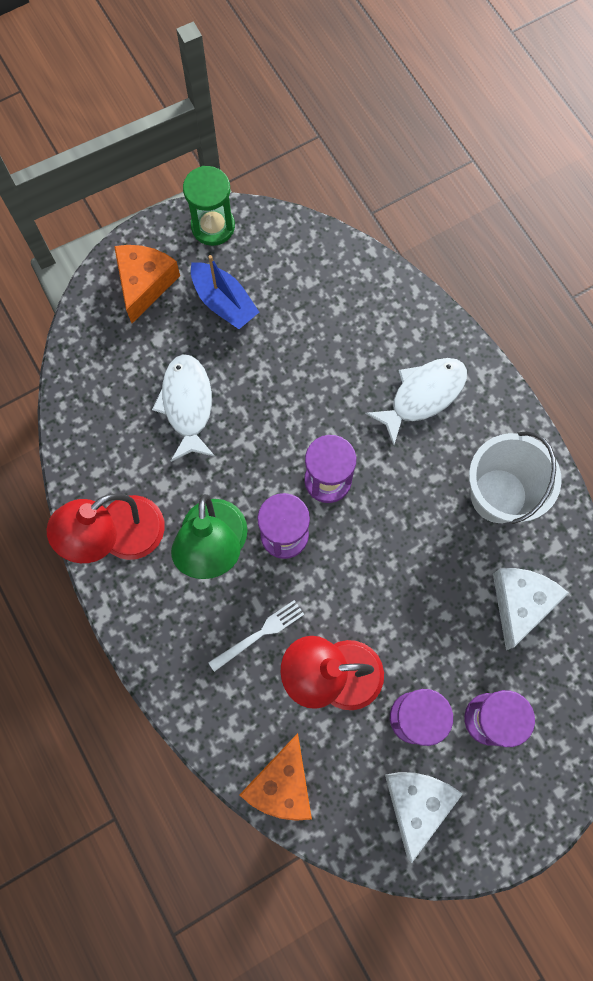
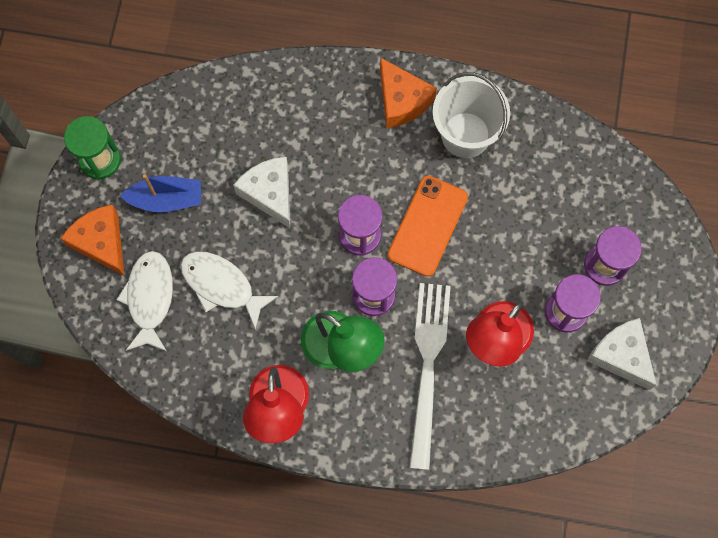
camera: 50 degrees left, 0 degrees up
white fork [208,600,304,672] -> white fork [410,283,451,470], size x2.01
orange cheese [240,733,312,821] -> orange cheese moved to [380,57,437,128]
white fish [365,358,467,445] -> white fish moved to [116,251,173,351]
white cheese [493,568,568,650] -> white cheese moved to [233,157,290,228]
none -> orange phone [388,175,468,277]

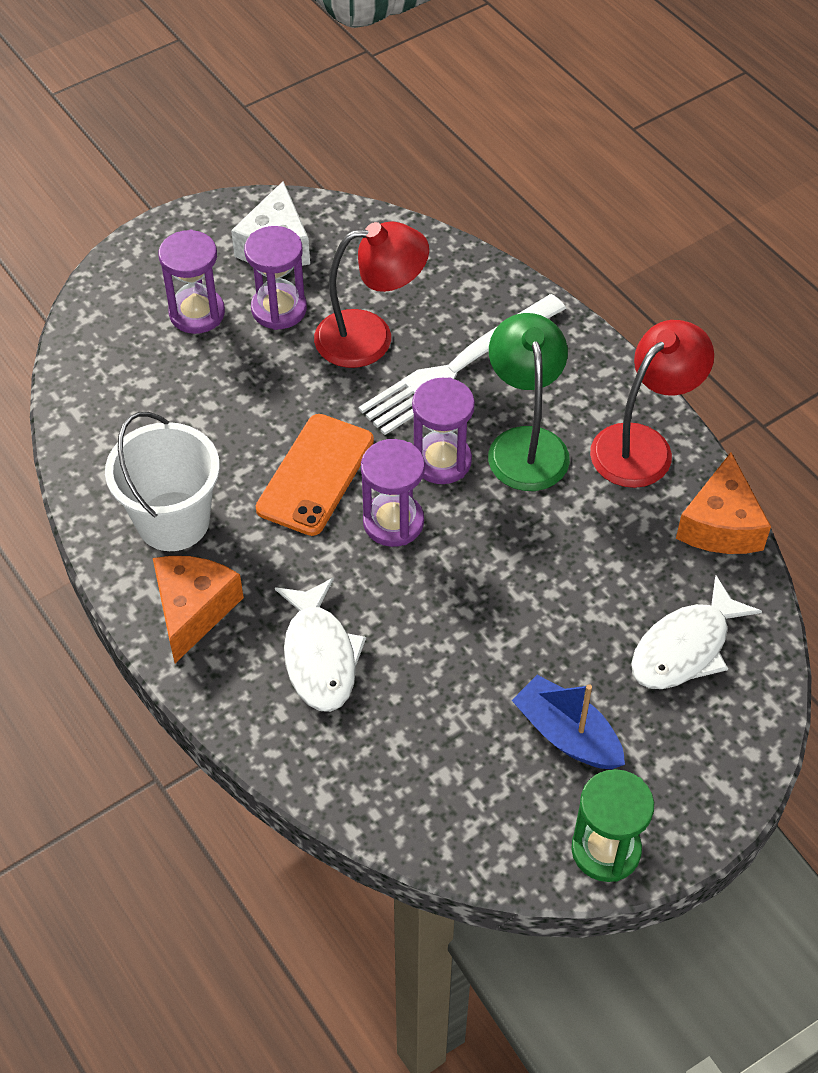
camera: 135 degrees left, 20 degrees down
orange cheese [60,205,124,276] -> orange cheese moved to [676,453,771,554]
white fish [181,251,278,329] -> white fish moved to [275,577,366,712]
white cheese [233,157,290,228] -> none
orange phone [388,175,468,277] -> orange phone turned 45 degrees counterclockwise [256,414,374,536]

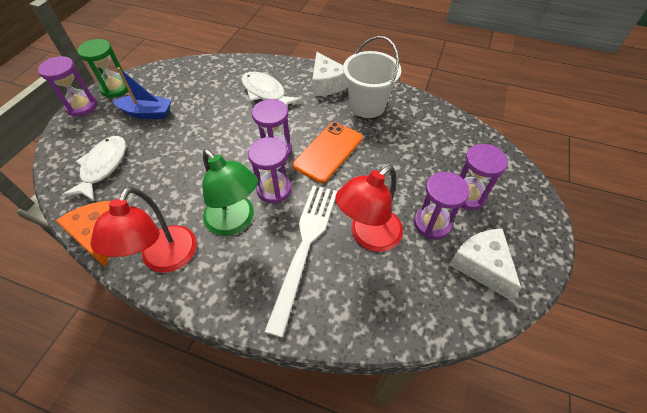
camera: 145 degrees right, 0 degrees up
orange cheese [153,556,244,663] -> white cheese [312,52,348,96]
orange phone [256,414,374,536] -> orange phone turned 45 degrees clockwise [293,122,363,183]
none -> purple hourglass [38,56,98,117]

